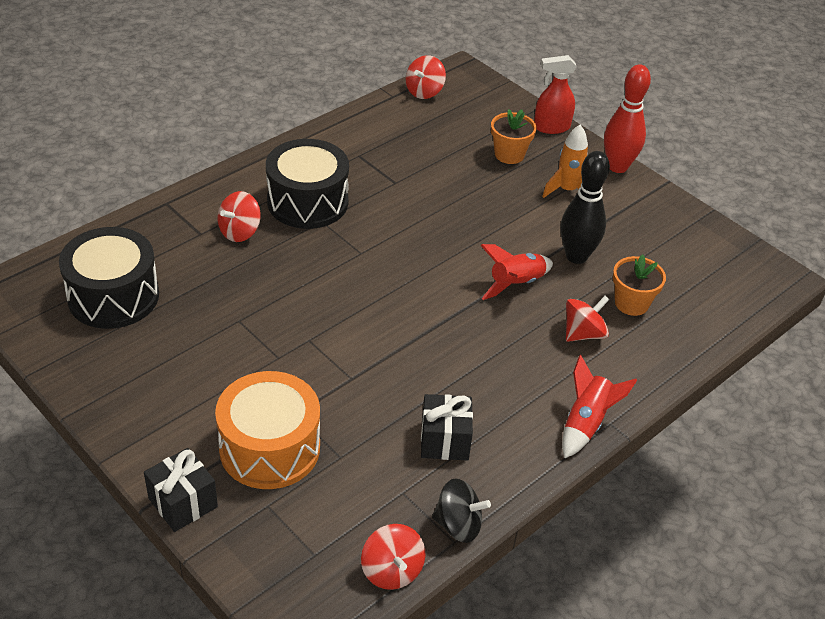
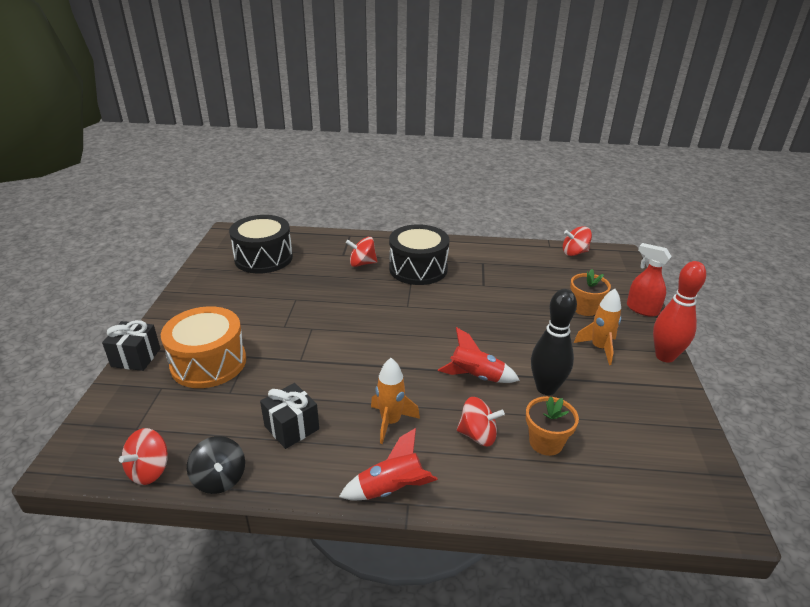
camera: 50 degrees right, 10 degrees down
none -> orange rocket [371,358,420,444]

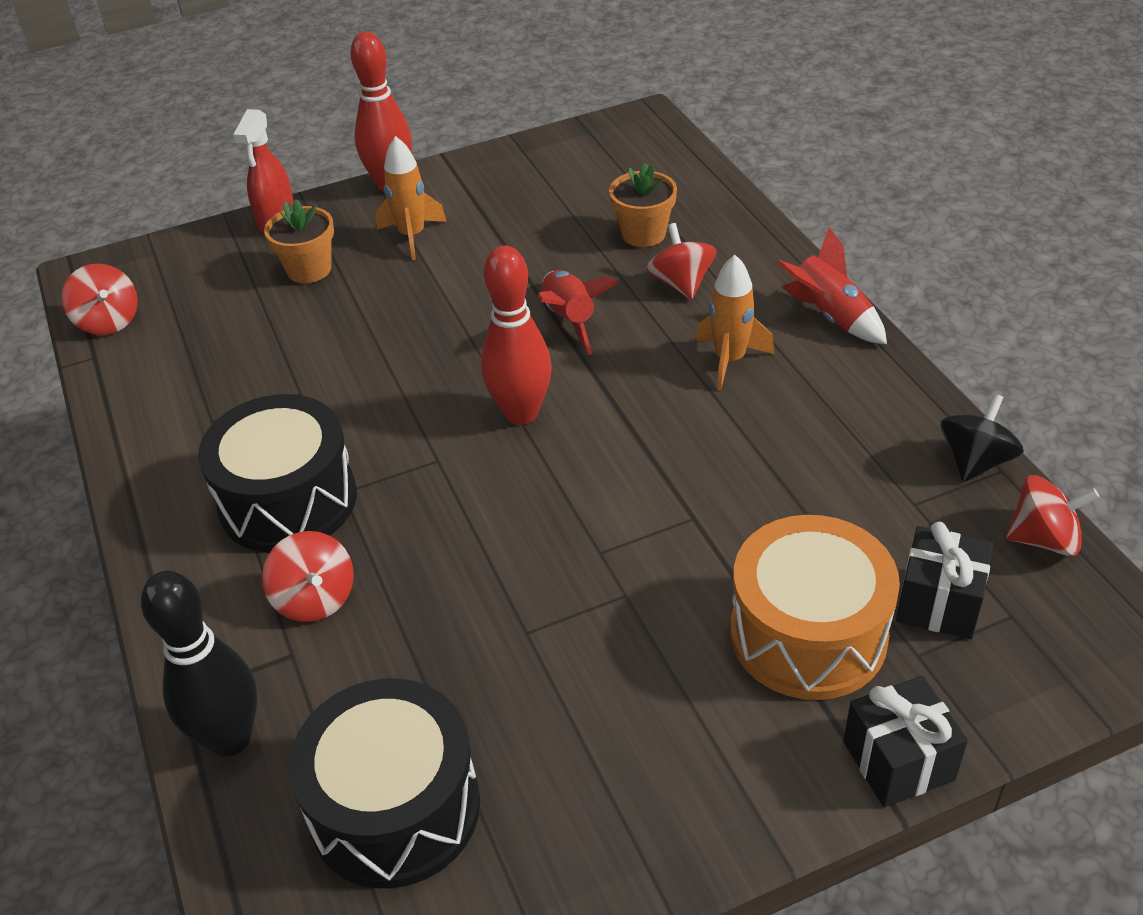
camera: 115 degrees left, 10 degrees up
black gift [260,383,319,449] -> black gift moved to [896,522,993,639]
black bowling pin [531,289,577,395] -> black bowling pin moved to [141,571,257,757]
none -> red bowling pin [481,245,552,425]

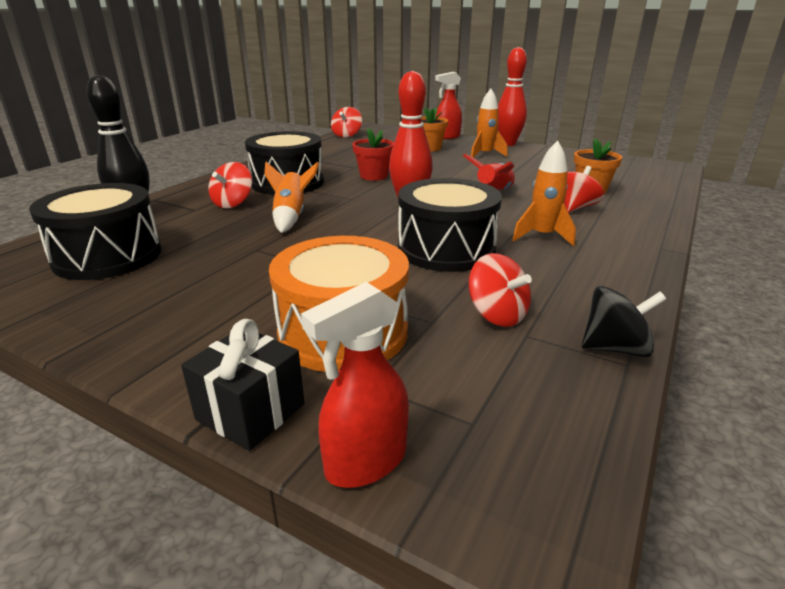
camera: 50 degrees right, 15 degrees down
red rocket [776,228,887,344] -> none
black gift [896,522,993,639] -> none
red spinning top [1006,475,1099,556] -> red spinning top moved to [468,253,532,327]
none -> orange rocket [264,162,319,233]
none -> red spray bottle [301,282,409,488]
none -> red flower pot [352,128,394,181]
none -> black drum [398,178,502,272]

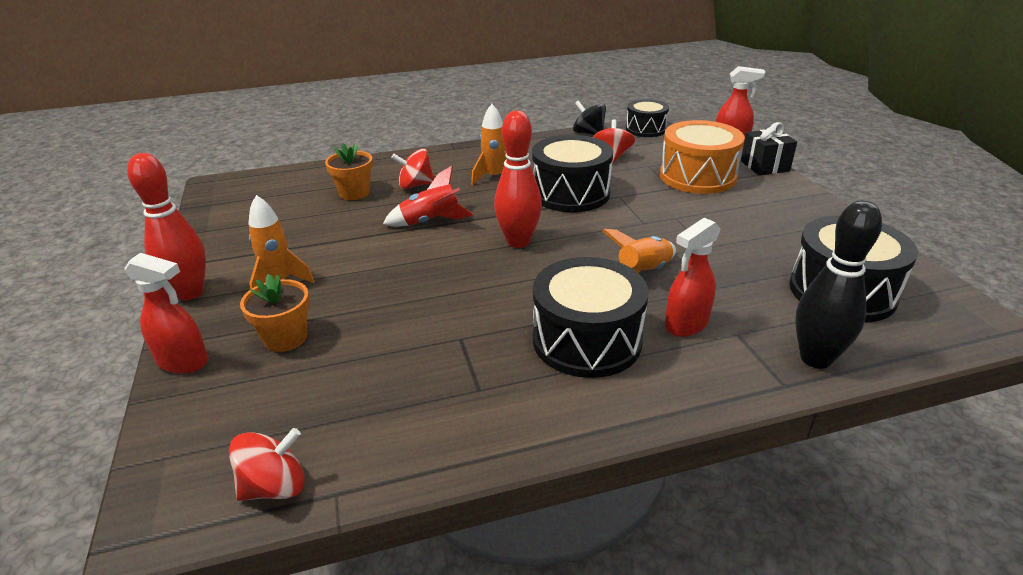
camera: 135 degrees left, 5 degrees up
red spinning top [208,162,252,208] -> red spray bottle [665,218,721,337]
red flower pot [352,128,394,181] -> none
none -> black drum [626,99,669,137]

